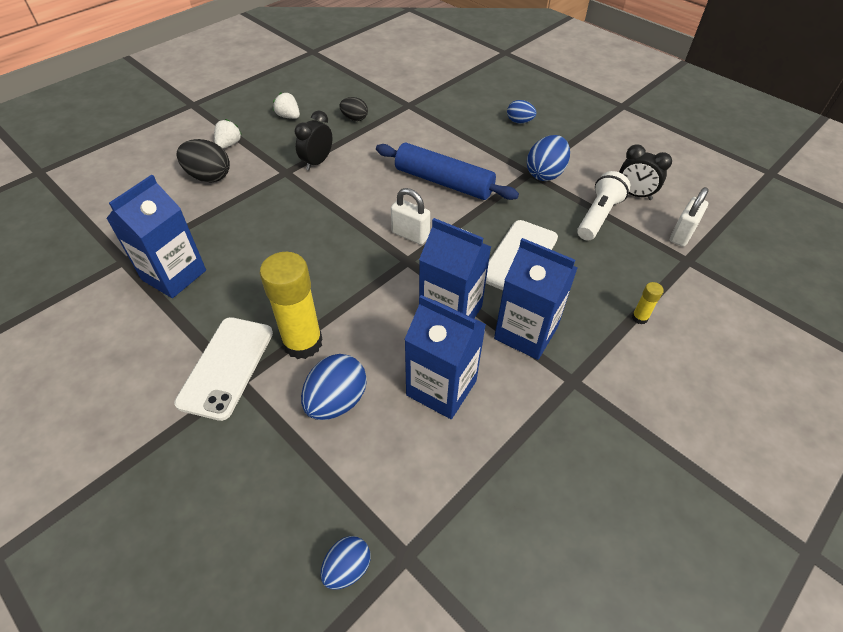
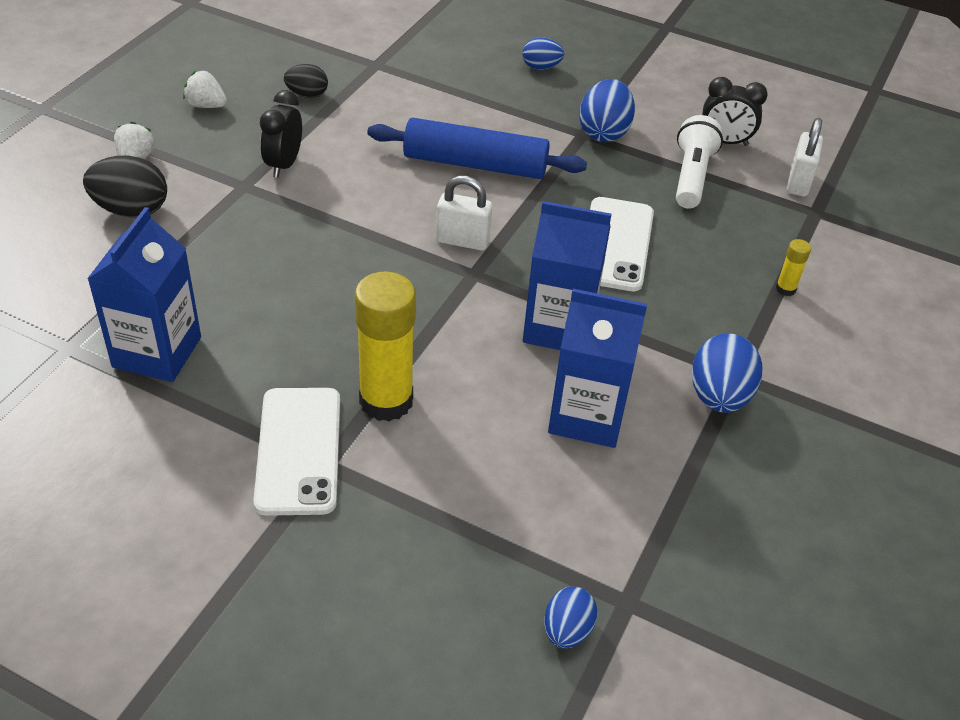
camera: 20 degrees left, 5 degrees down
blue egg [301,354,367,420] -> blue egg moved to [692,333,763,413]
blue carton [494,238,578,360] -> none

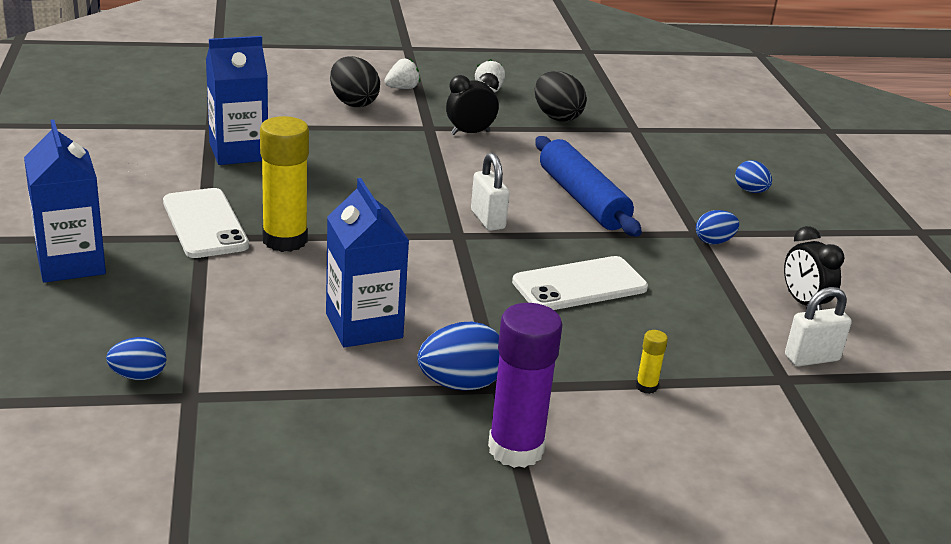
camera: 55 degrees right, 15 degrees down
white phone [253,388,340,516] -> white phone turned 75 degrees counterclockwise [163,188,249,258]
black egg [284,64,328,98] -> black egg [535,71,587,122], size x1.62
blue carton [523,201,612,350] -> blue carton moved to [24,120,106,283]
blue egg [579,79,635,142] -> blue egg [696,210,739,245], size x0.62
white flashlight [676,115,723,209] -> none
none -> purple glue stick [488,303,562,468]

